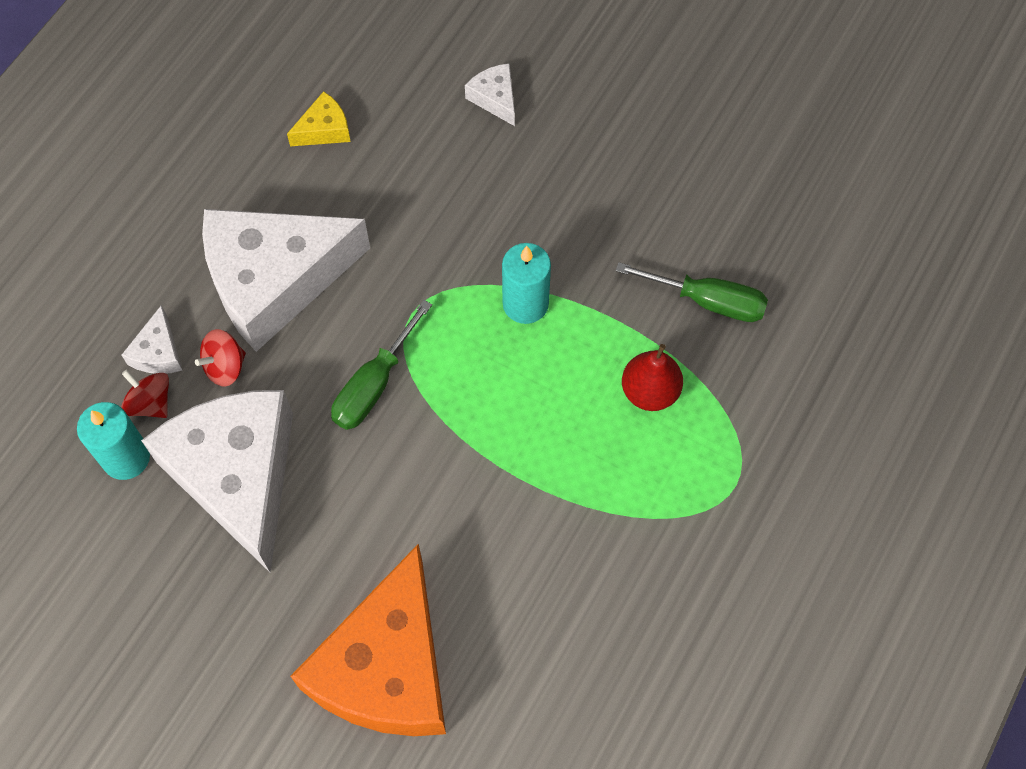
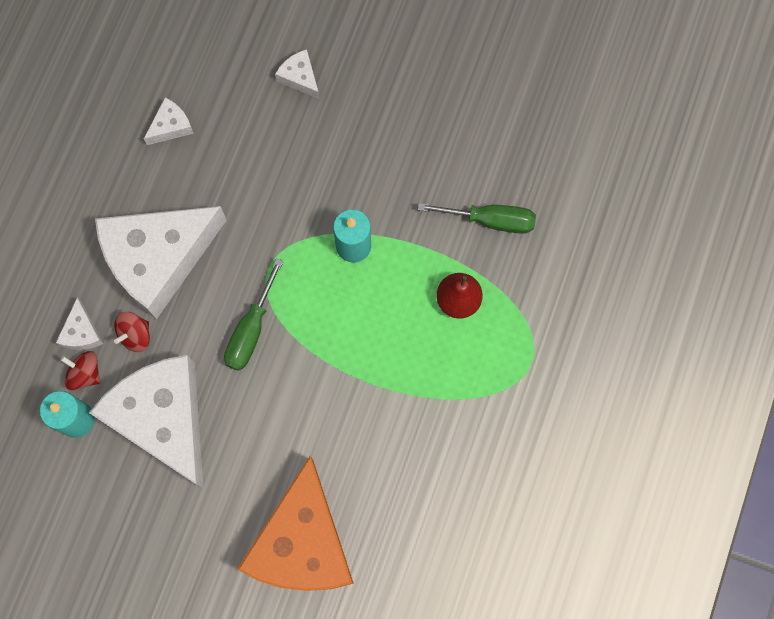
camera: 10 degrees left, 10 degrees up
yellow cheese [287,91,351,146] -> white cheese [144,98,194,145]

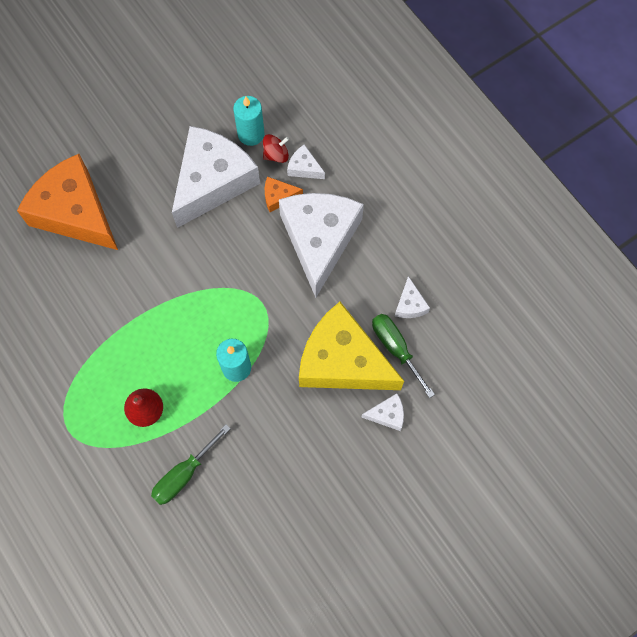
camera: 125 degrees right, 5 degrees down
white cheese [89,355,203,488] -> white cheese turned 60 degrees counterclockwise [172,126,260,228]
red spinning top [114,312,150,352] -> orange cheese [265,177,303,212]
green screwdriver [224,258,284,371] -> green screwdriver moved to [372,314,435,398]
none -> yellow cheese [299,302,404,390]

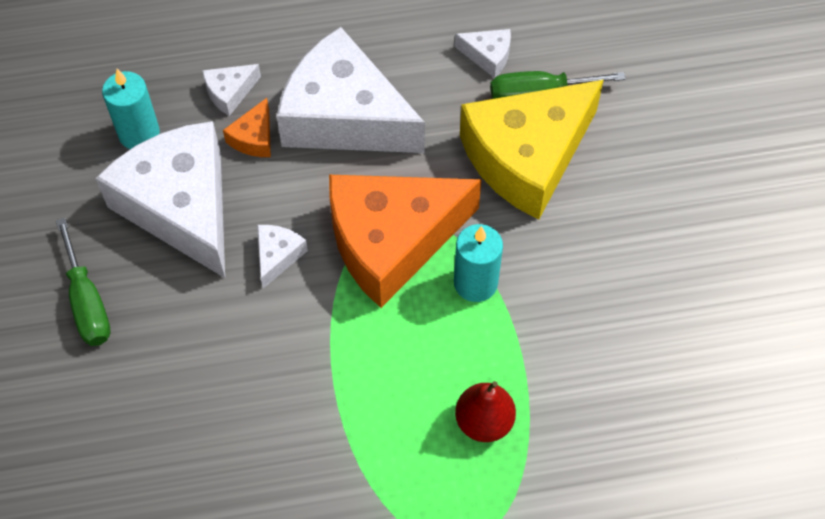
camera: 65 degrees left, 10 degrees down
orange cheese [17,154,118,250] -> orange cheese moved to [329,175,482,308]
green screwdriver [151,425,231,505] -> green screwdriver moved to [56,218,111,346]
red spinning top [263,134,289,163] -> none
white cheese [362,393,404,431] -> white cheese moved to [257,225,308,289]

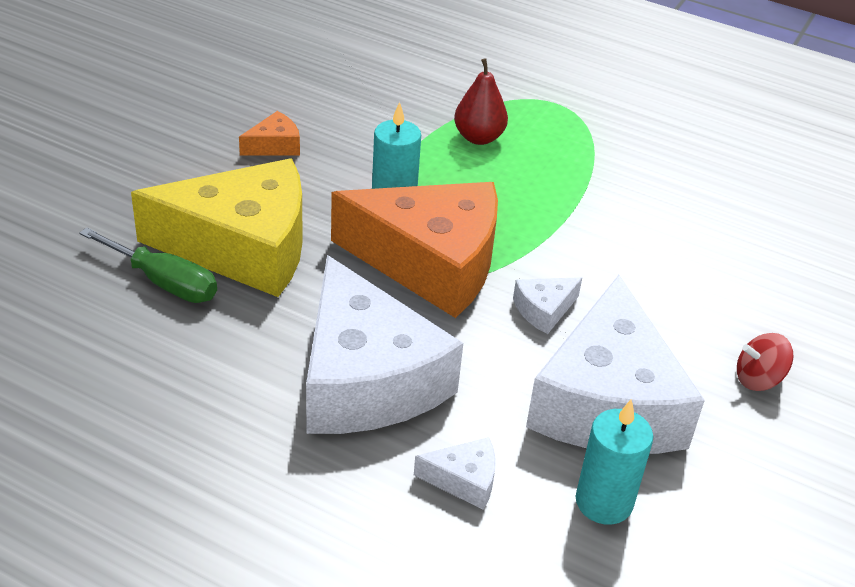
camera: 145 degrees left, 20 degrees down
green screwdriver [56,218,111,346] -> red spinning top [737,333,794,391]
orange cheese [223,98,271,157] -> orange cheese moved to [239,111,300,156]
white cheese [455,29,511,78] -> none

